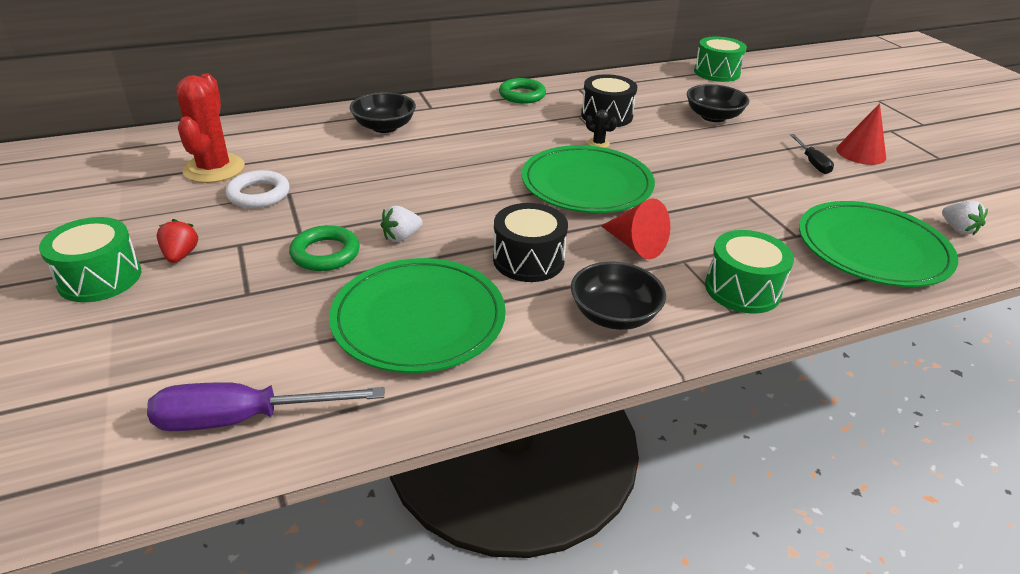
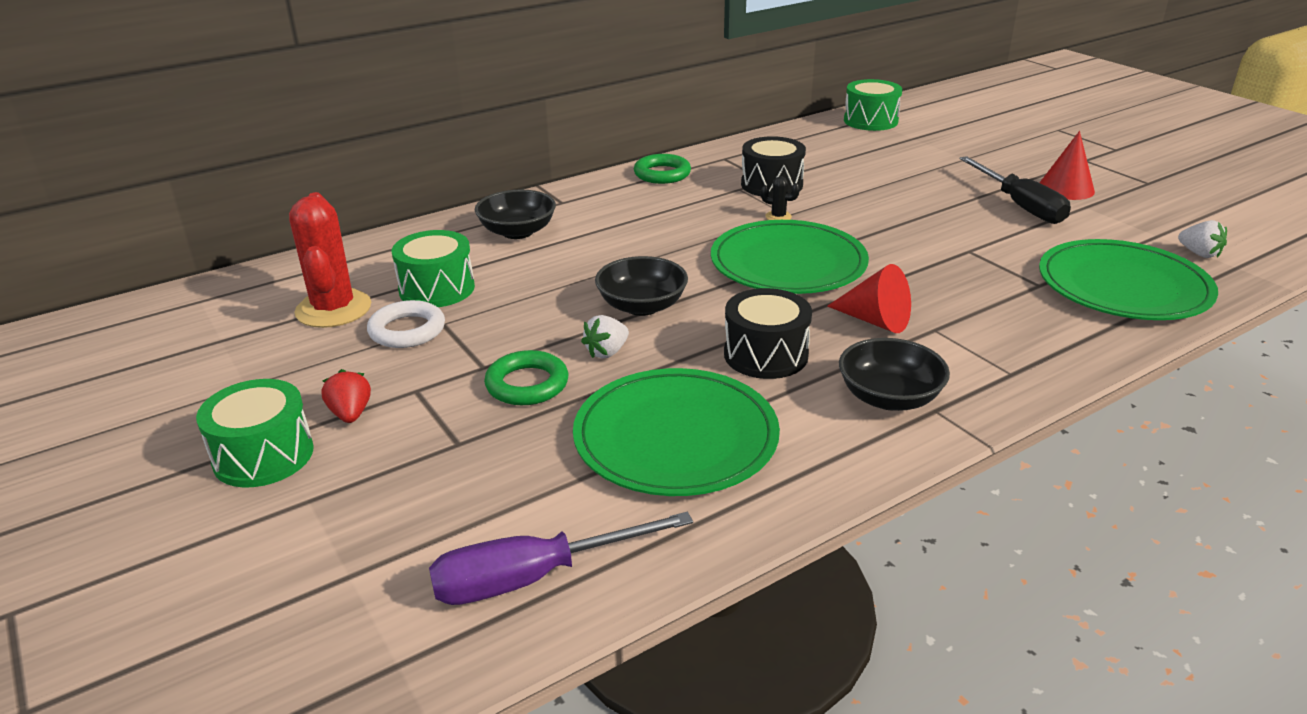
camera: 10 degrees left, 5 degrees down
black bowl [687,84,749,122] -> black bowl moved to [595,256,688,316]
green drum [705,230,794,314] -> green drum moved to [392,230,475,307]
black screwdriver [790,134,834,174] -> black screwdriver [959,156,1071,224], size x1.77

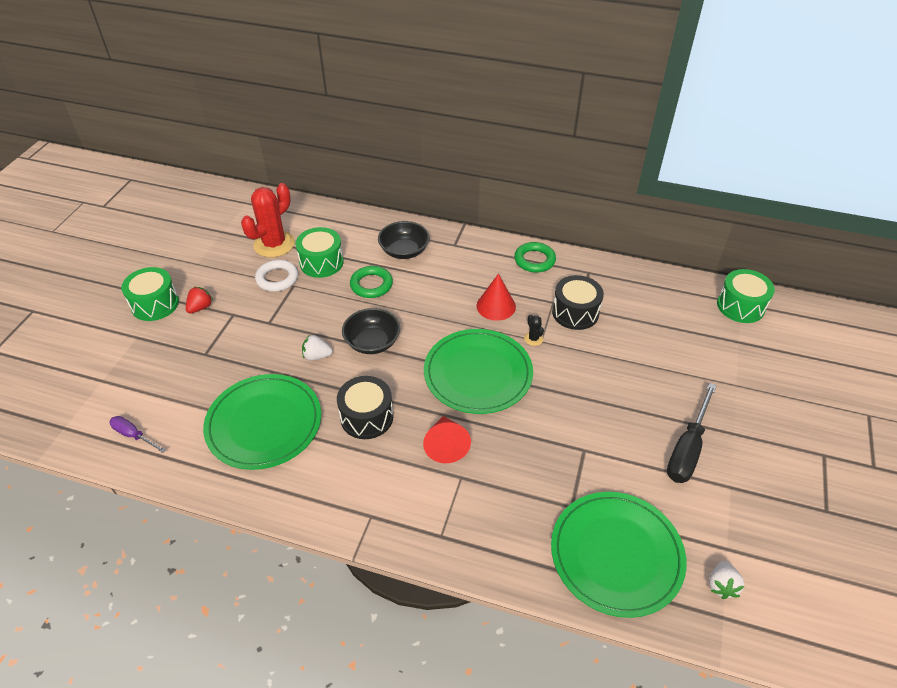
camera: 50 degrees right, 15 degrees up
purple screwdriver [429,512,693,605] -> purple screwdriver [109,416,166,453], size x0.56
green ring [484,350,568,405] -> green ring moved to [350,266,393,298]
black bowl [839,338,950,411] -> none
red cone [1039,131,1095,200] -> red cone moved to [476,274,516,321]

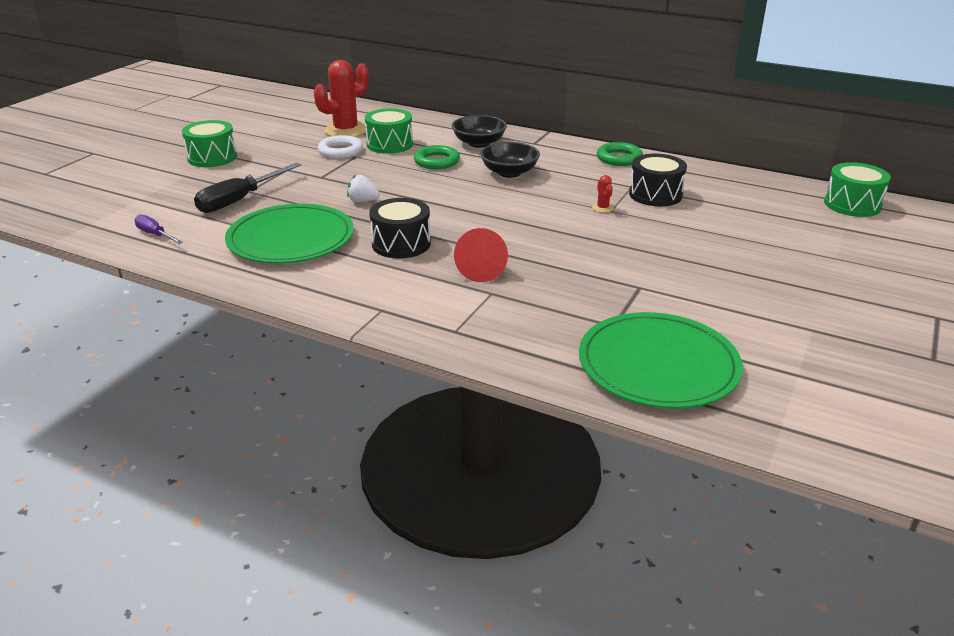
camera: 10 degrees right, 15 degrees down
red strawberry [186,287,213,313] -> none
black bowl [342,308,400,354] -> black bowl moved to [480,142,540,178]
green plate [424,329,533,414] -> none
red cone [476,274,516,321] -> none
black cactus [524,315,544,346] -> red cactus [592,175,614,213]
black screwdriver [667,383,717,483] -> black screwdriver moved to [194,163,301,213]
white strawberry [709,561,744,599] -> none

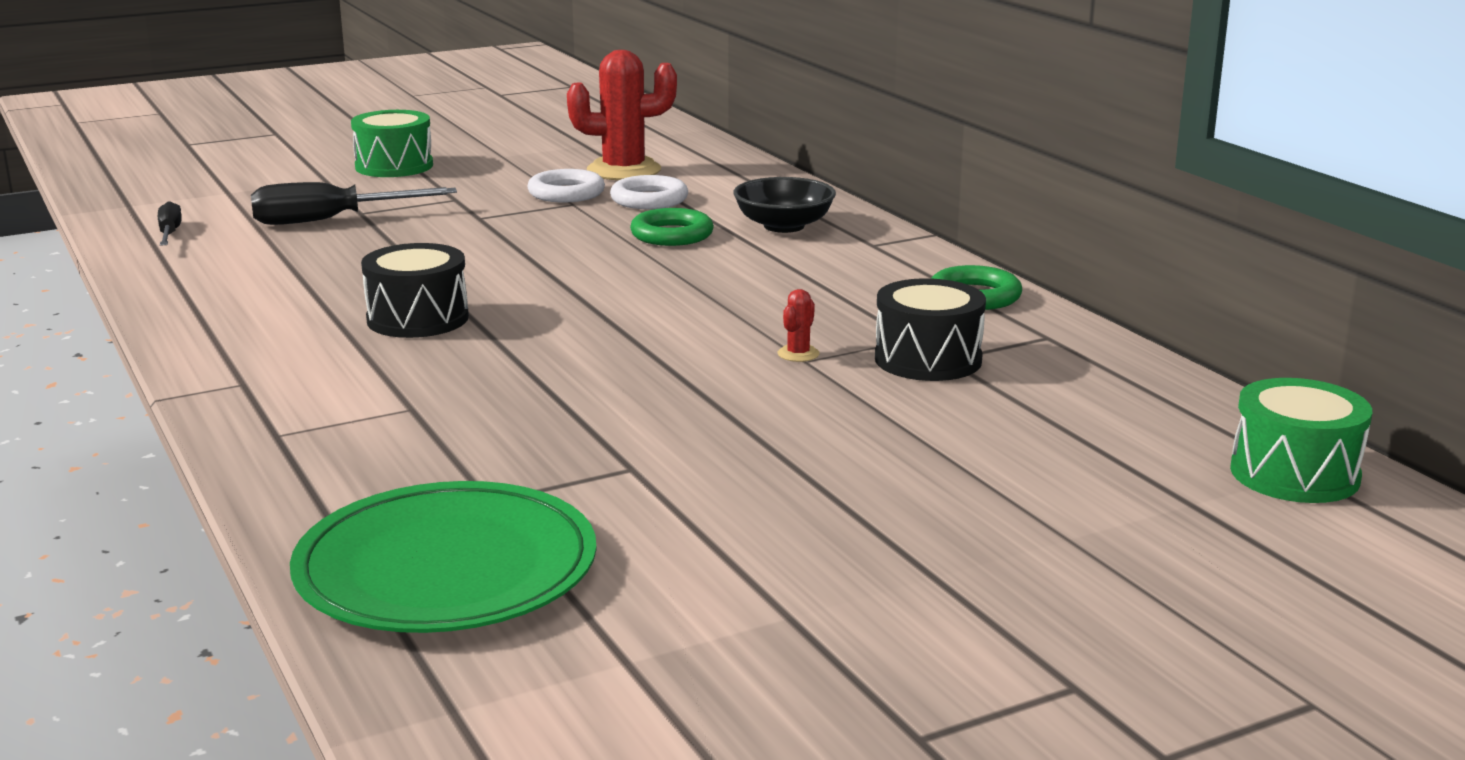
camera: 35 degrees right, 10 degrees down
purple screwdriver [134,214,183,244] -> black screwdriver [158,201,182,246]
green plate [225,204,354,263] -> none
white strawberry [347,174,380,202] -> none
green drum [365,108,413,154] -> white ring [610,175,688,209]
red cone [454,228,508,282] -> none
black bowl [480,142,540,178] -> none

